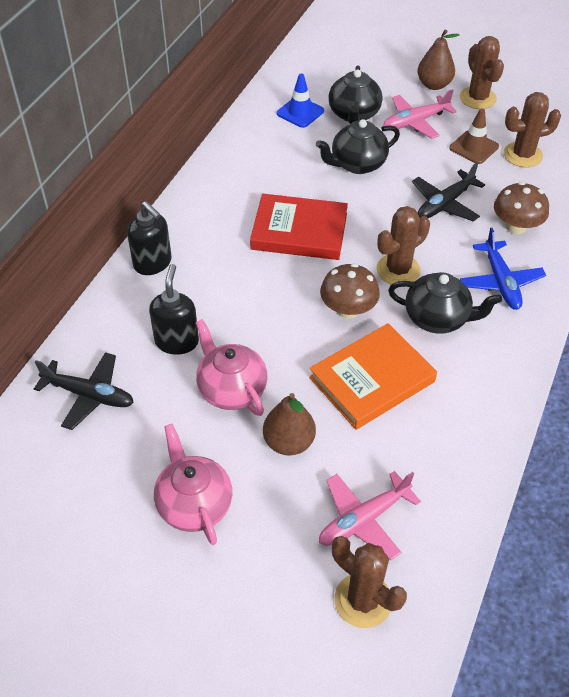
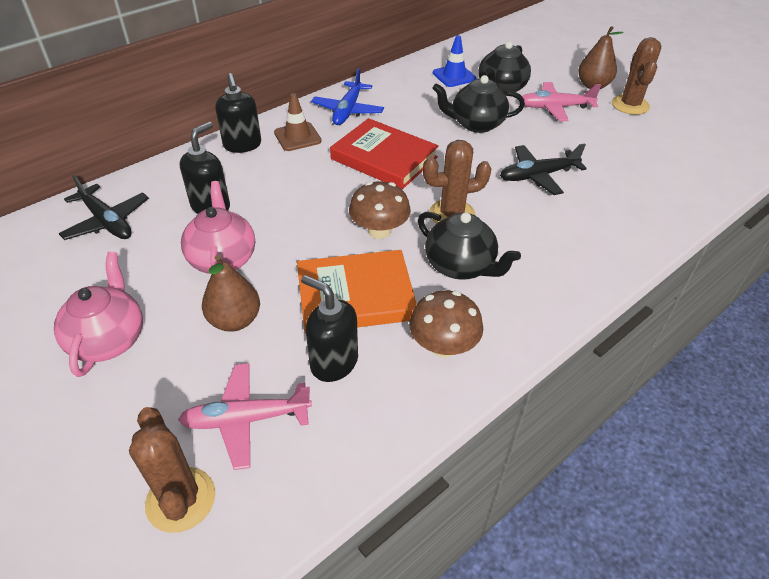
camera: 25 degrees right, 5 degrees down
brown traffic cone [449,108,499,164] -> brown traffic cone moved to [274,93,322,151]
blue plane [460,228,546,310] -> blue plane moved to [311,68,384,125]
brown mushroom [494,182,549,234] -> brown mushroom moved to [409,290,483,357]
brown cactus [504,92,561,168] -> none
none -> black soap dispenser [301,275,358,382]

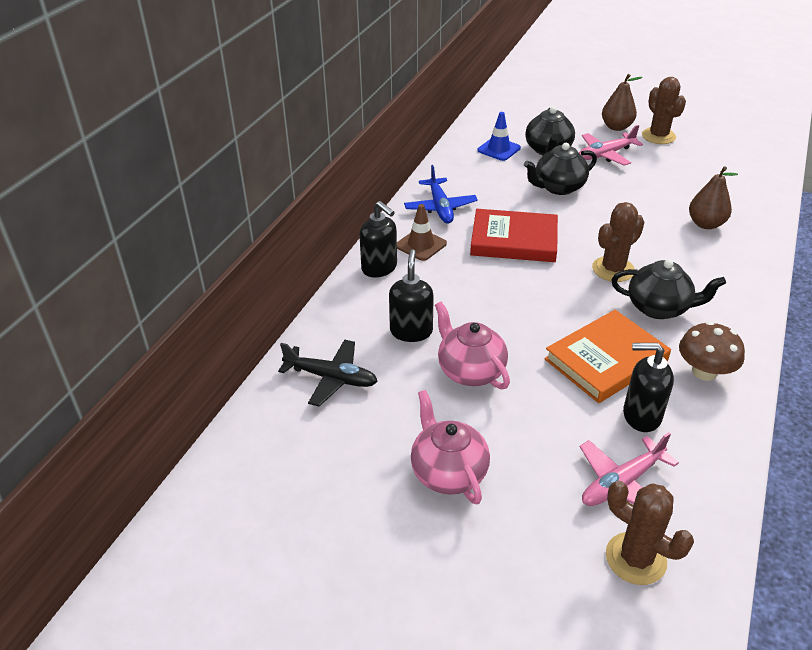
camera: 25 degrees left, 5 degrees down
brown pear [202,255,260,332] -> brown pear moved to [689,166,738,229]
brown mushroom [349,181,411,239] -> none
black plane [500,143,587,195] -> none

